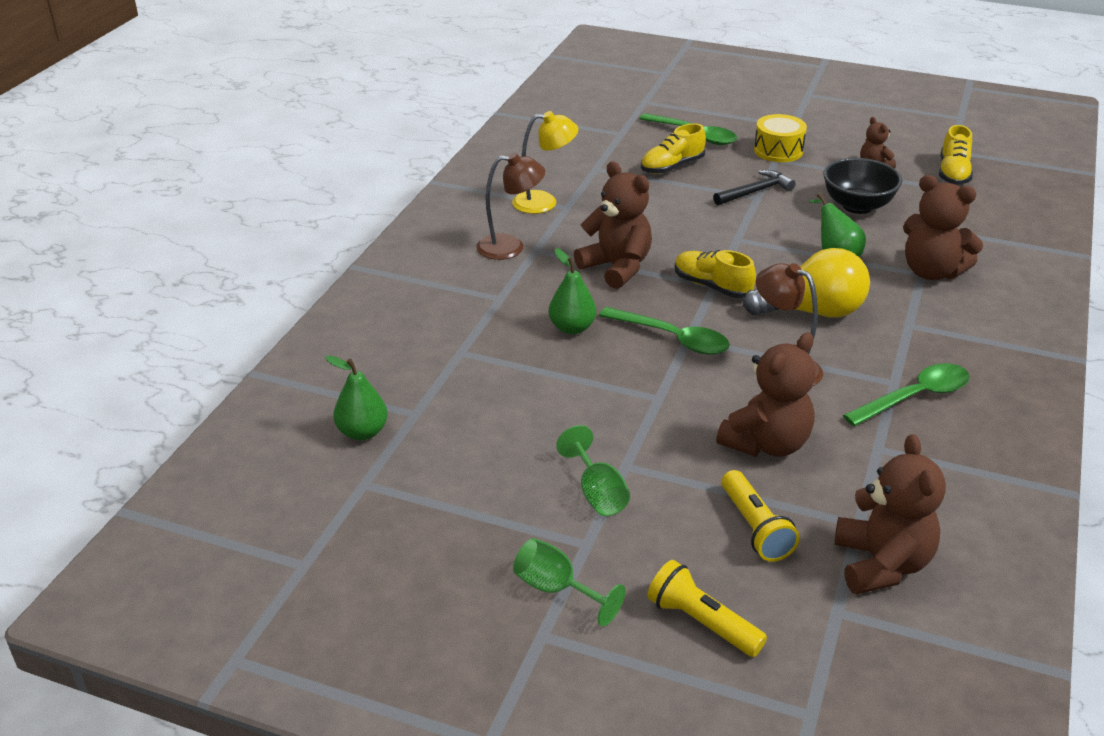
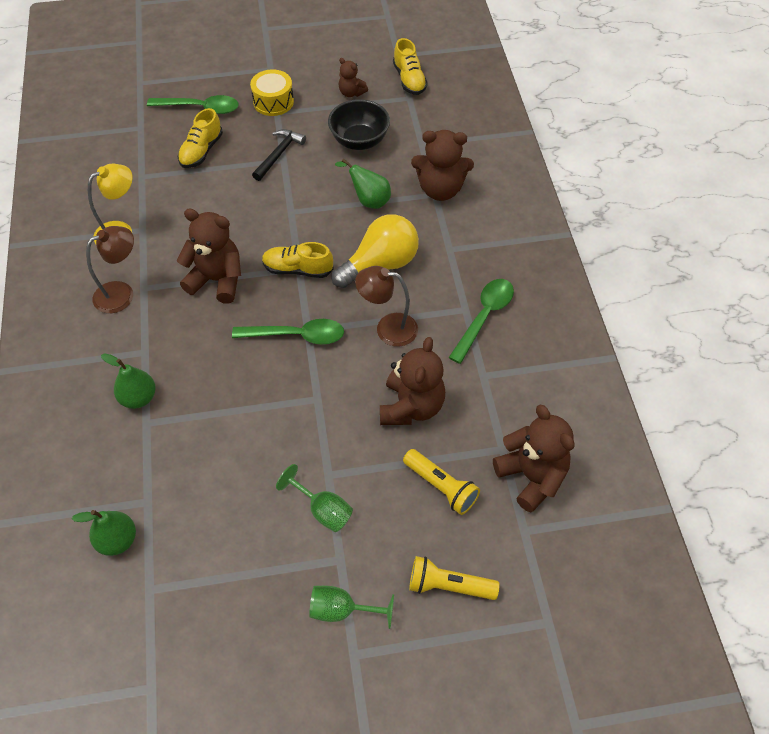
camera: 30 degrees left, 20 degrees up
green pear [549,248,596,334] -> green pear moved to [101,353,156,409]

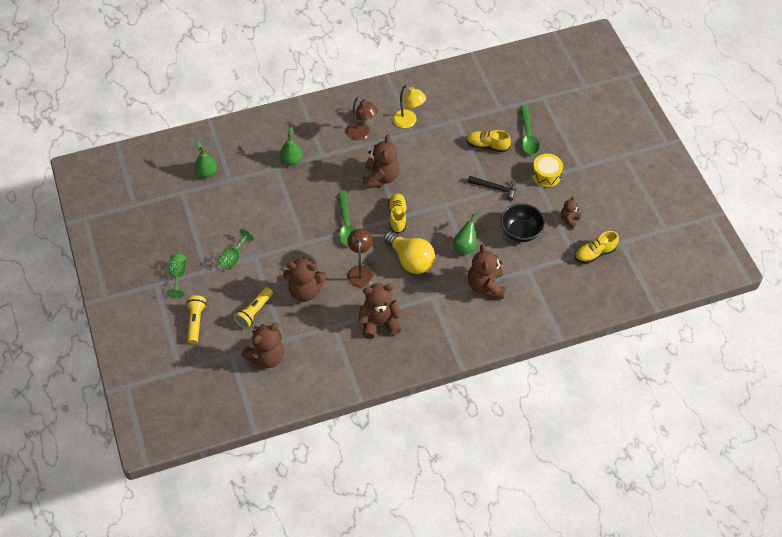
camera: 80 degrees right, 0 degrees up
green spoon [448,279,514,364] -> brown teddy bear [358,283,403,339]

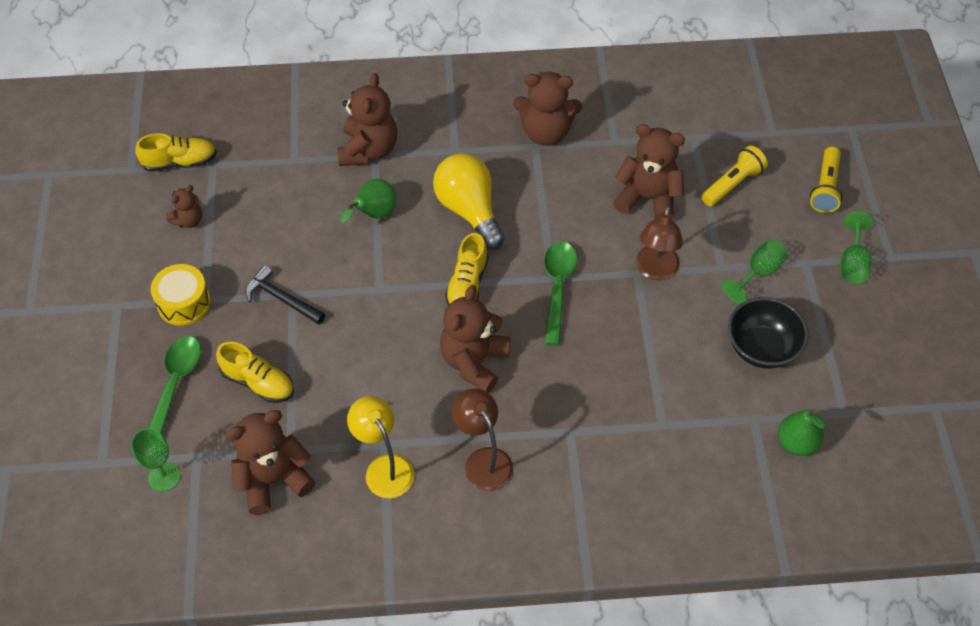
camera: 165 degrees left, 0 degrees up
brown teddy bear [241,323,284,368] -> brown teddy bear moved to [226,410,315,515]
green pear [280,127,302,165] -> none
brown lamp [347,229,374,287] -> brown lamp moved to [636,206,683,280]
black bowl [501,203,545,242] -> black bowl moved to [728,297,809,369]
none -> green goblet [131,428,181,492]

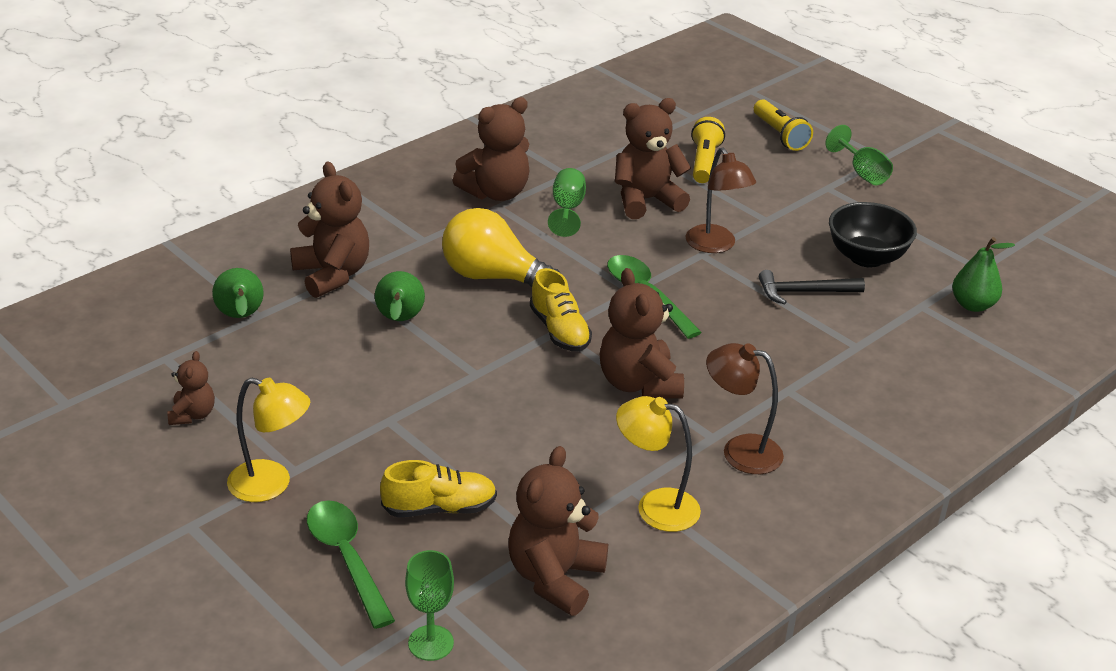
camera: 40 degrees left, 20 degrees down
yellow shoe [135,133,217,172] -> none
yellow drum [151,264,211,326] -> yellow lamp [227,377,310,502]
black hammer [246,265,325,325] -> black hammer moved to [759,270,865,305]
green goblet [722,239,788,304] -> green goblet moved to [548,168,586,237]
none -> green pear [212,268,264,318]

